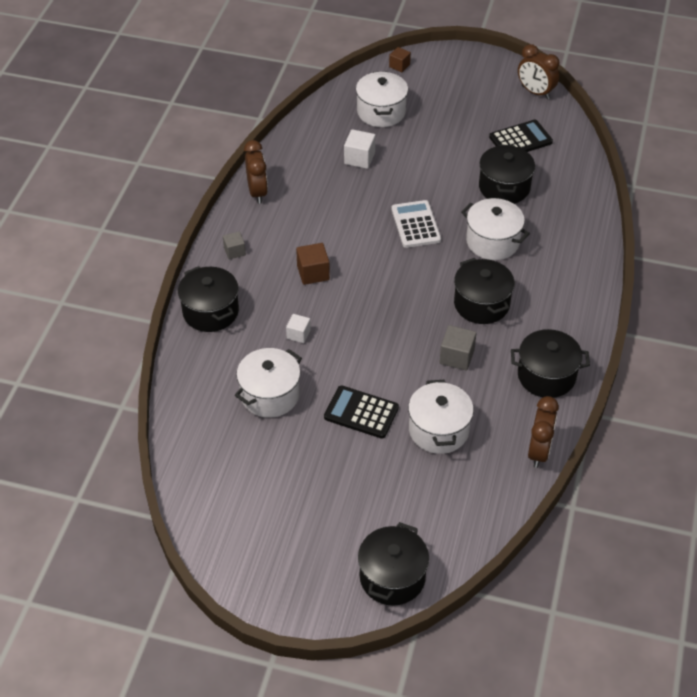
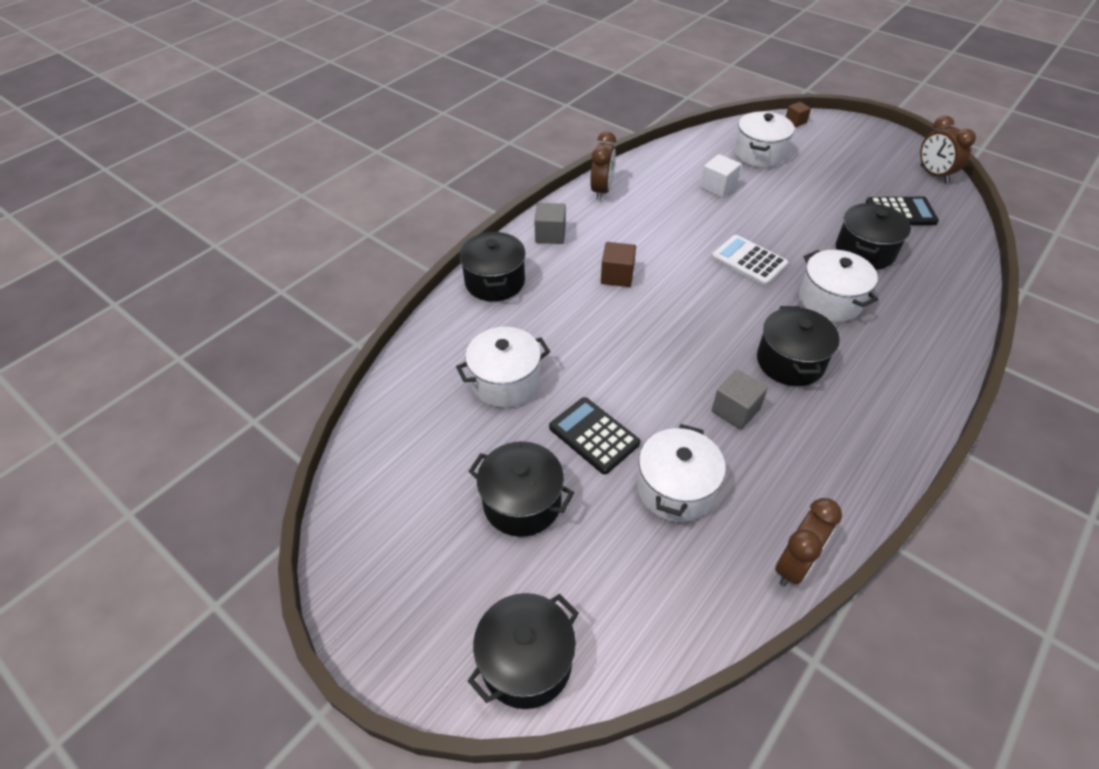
camera: 25 degrees right, 0 degrees up
grey cube [223,231,246,259] -> grey cube [534,203,566,244], size x1.52
white cube [286,314,311,343] -> none
white calculator [391,200,441,248] -> white calculator turned 60 degrees counterclockwise [712,235,789,286]
black pot [511,329,590,398] -> black pot moved to [468,441,574,537]

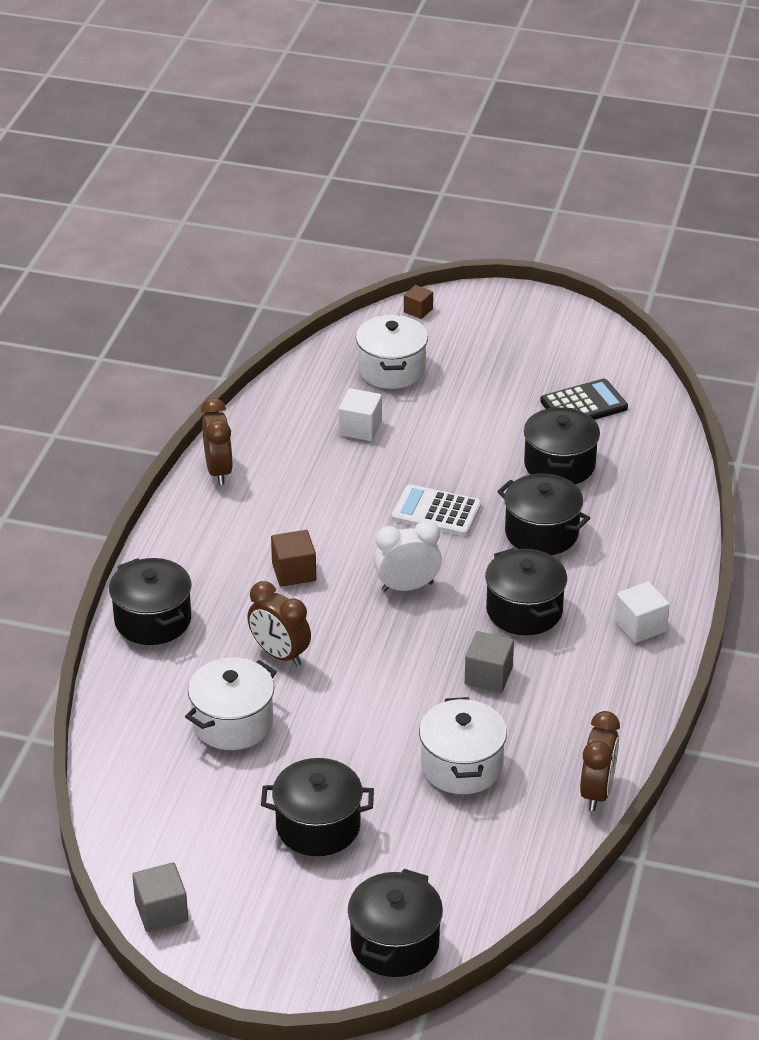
camera: 25 degrees left, 10 degrees down
grey cube [534,203,566,244] -> grey cube moved to [132,862,188,932]
black calculator [549,397,640,474] -> none
white pot [799,250,878,322] -> black pot [497,473,590,555]
brown clock [920,116,976,183] -> brown clock moved to [247,581,311,666]
none -> white clock [374,520,442,592]
none -> white cube [614,581,670,643]

